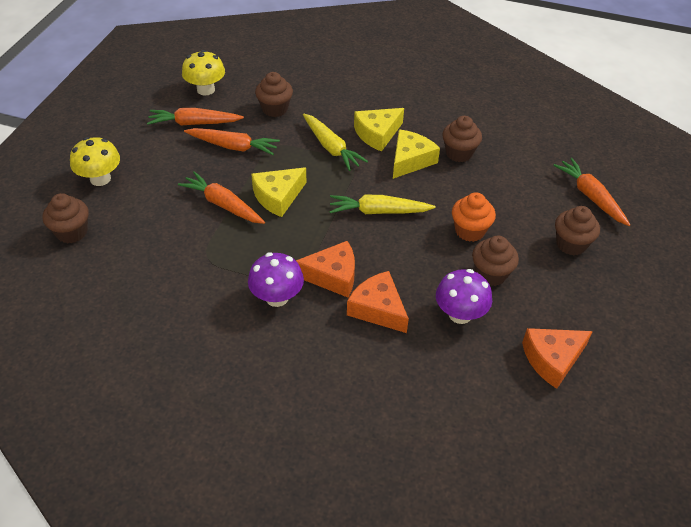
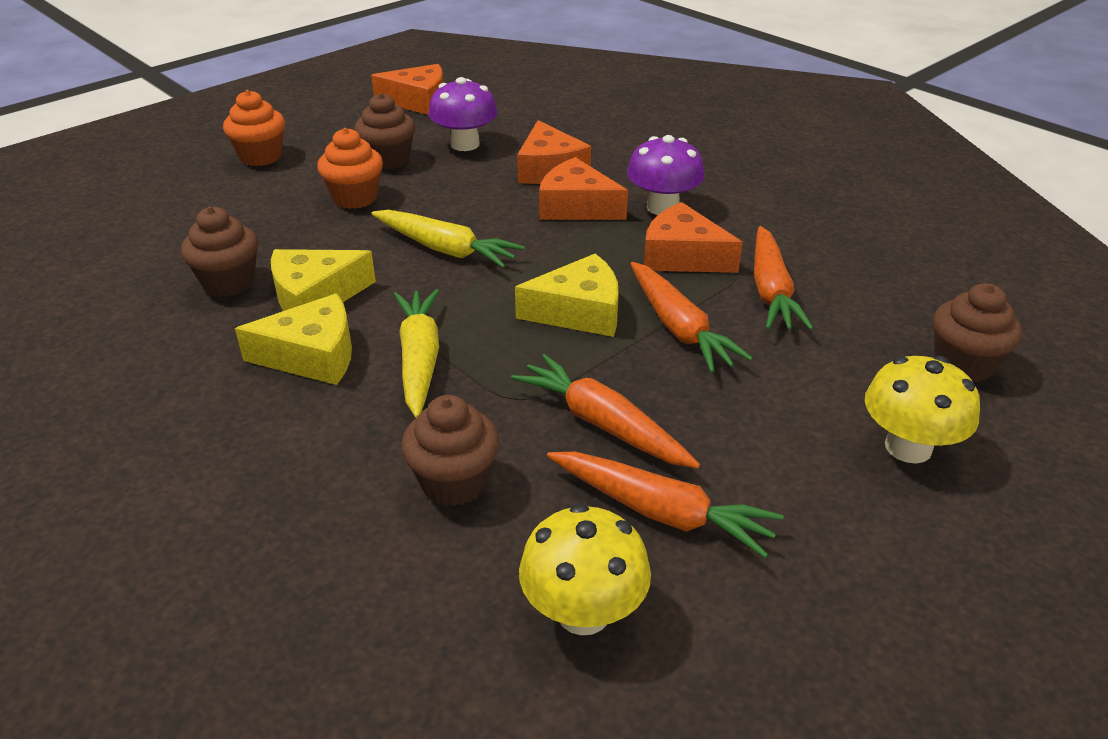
camera: 150 degrees left, 10 degrees down
orange carrot [553,158,630,226] -> orange carrot moved to [754,226,813,330]
brown cupcake [555,206,600,255] -> orange cupcake [223,90,285,166]
none -> orange cheese [644,202,743,273]

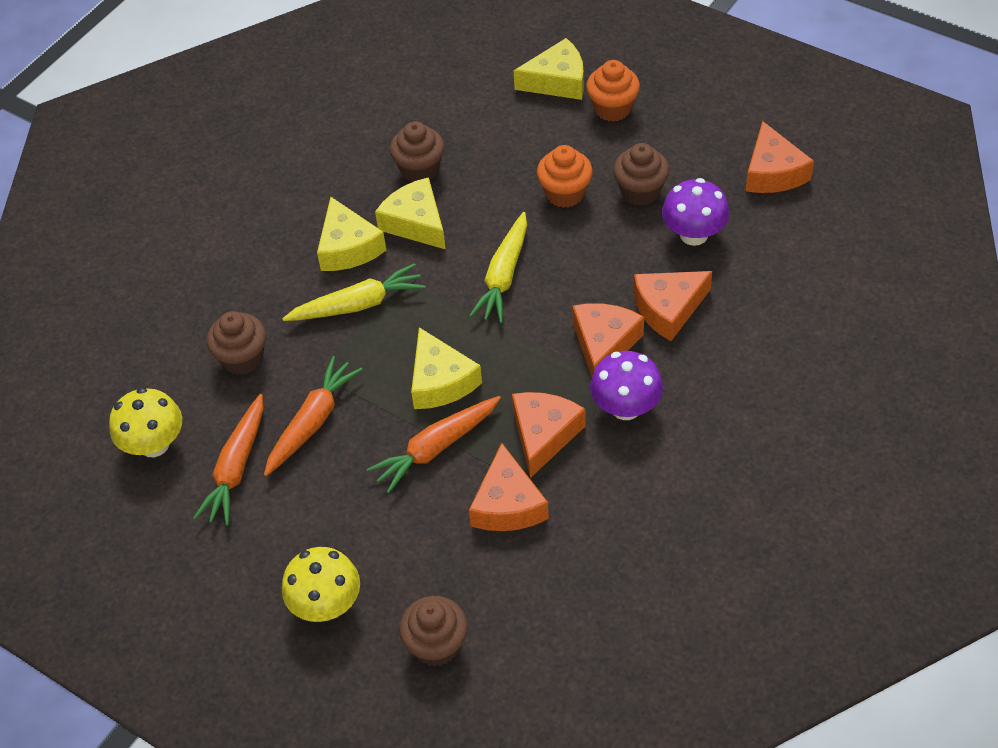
camera: 80 degrees right, 15 degrees up
orange carrot [754,226,813,330] -> orange cheese [469,443,549,531]
none -> yellow cheese [514,38,584,100]

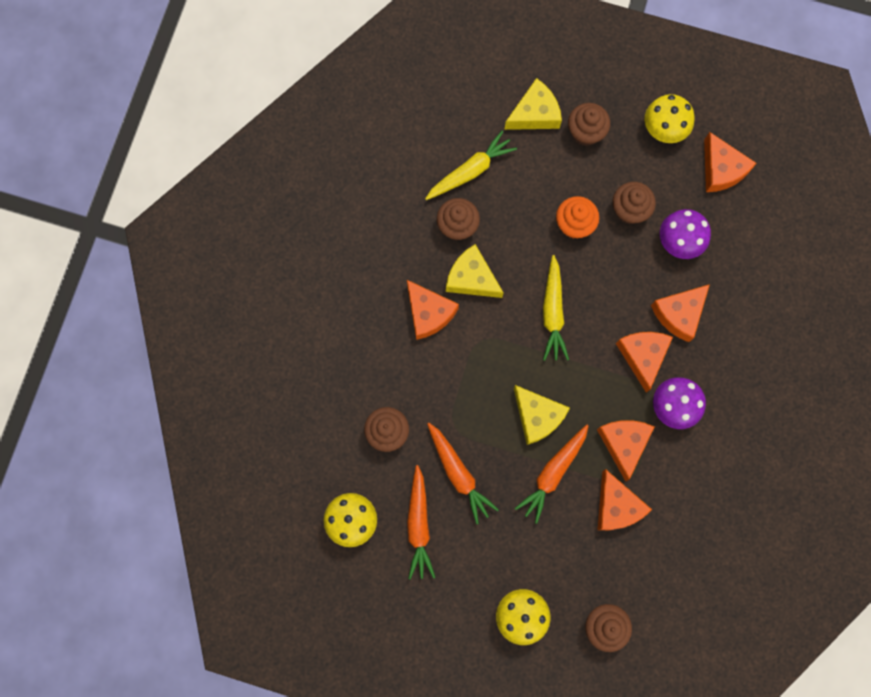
camera: 20 degrees left, 25 degrees up
orange carrot [264,356,363,476] -> orange carrot turned 135 degrees clockwise [427,423,499,524]
yellow carrot [282,263,425,321] -> yellow carrot moved to [425,131,517,200]
yellow cheese [317,197,386,271] -> orange cheese [407,280,459,340]
orange cupcake [586,60,640,122] -> brown cupcake [568,103,610,146]
none -> yellow mushroom [645,94,695,143]

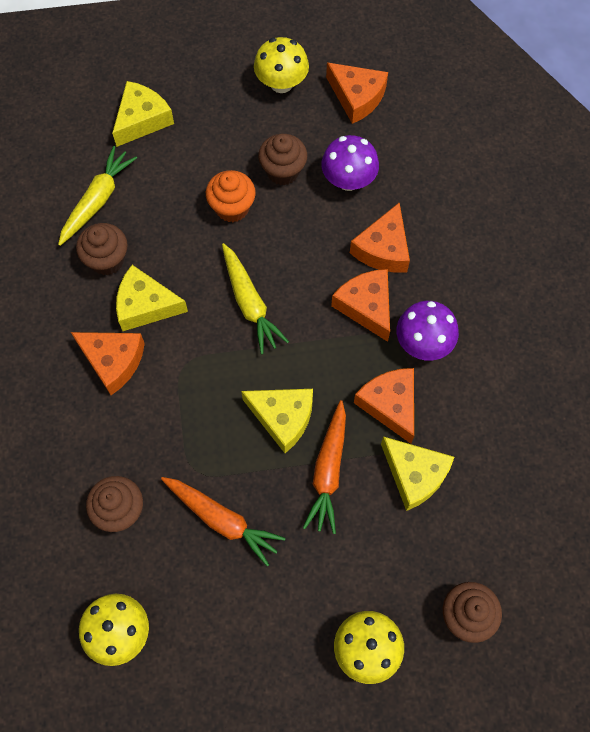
camera: 25 degrees left, 10 degrees down
orange carrot [407,465,436,580] -> none
brown cupcake [568,103,610,146] -> none
orange cheese [598,469,652,530] -> yellow cheese [381,437,454,511]

